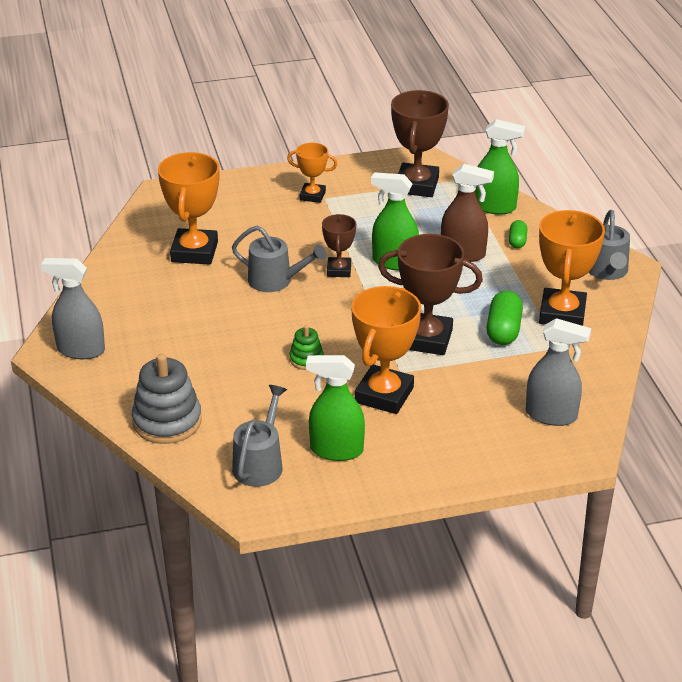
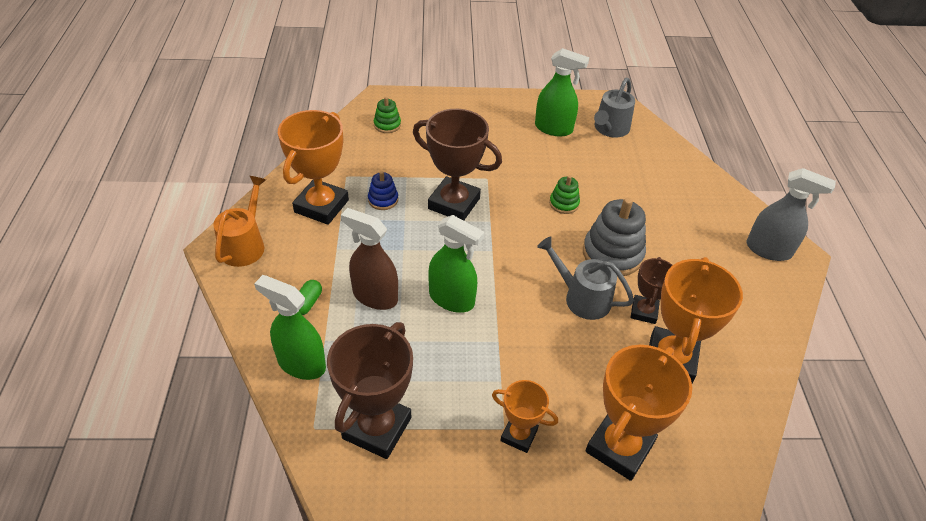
camera: 170 degrees left, 10 degrees up
grey stacking toy [132,354,202,444] -> grey stacking toy moved to [583,198,646,277]
brown trophy [322,214,356,277] -> brown trophy moved to [630,257,673,324]
orange trophy [351,286,421,414] -> orange trophy moved to [585,345,692,481]
green capsule [487,291,523,345] -> blue stacking toy [368,171,398,210]
grey spray bottle [526,318,591,426] -> green stacking toy [374,97,401,133]
grey watering can [588,210,630,280] -> orange watering can [213,176,266,267]

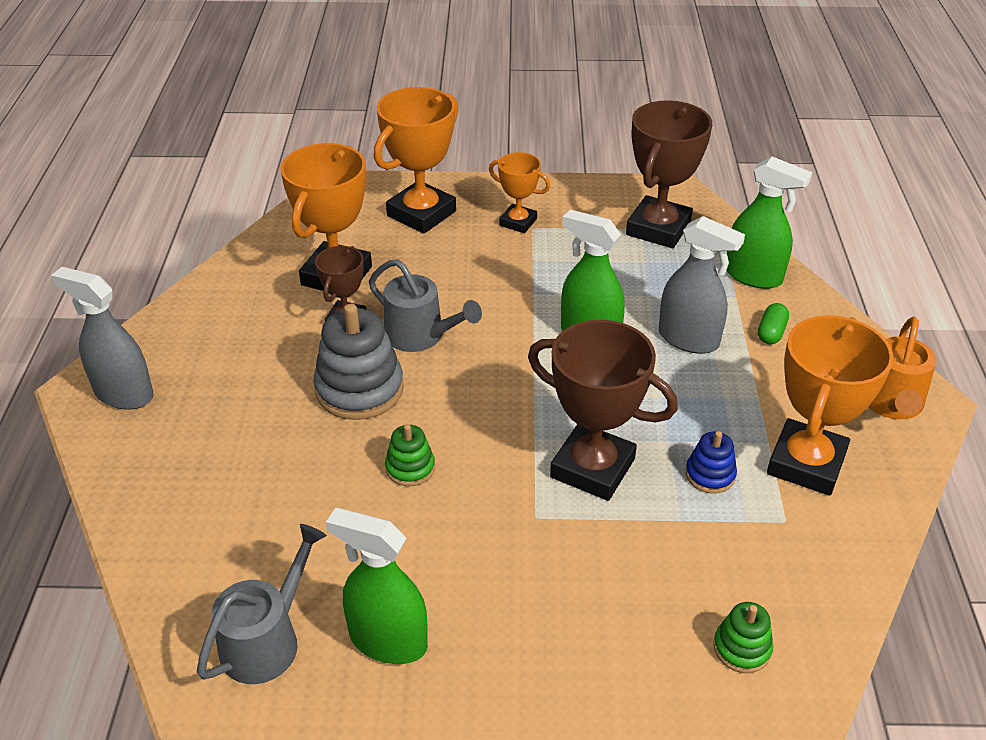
camera: 175 degrees left, 5 degrees down
brown spray bottle [341,208,398,310] -> grey spray bottle [659,216,745,354]

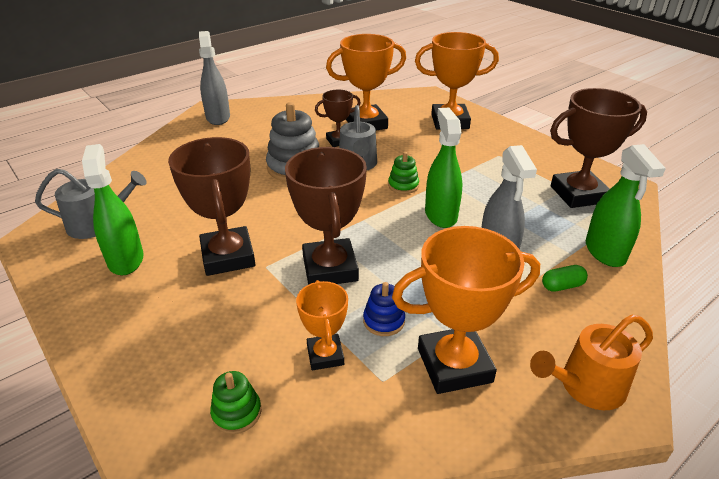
camera: 50 degrees right, 5 degrees down
green stacking toy [385,424,435,486] -> green stacking toy moved to [388,152,419,194]
orange trophy [489,152,550,233] -> orange trophy moved to [296,280,348,370]
none -> brown trophy [168,137,256,276]

